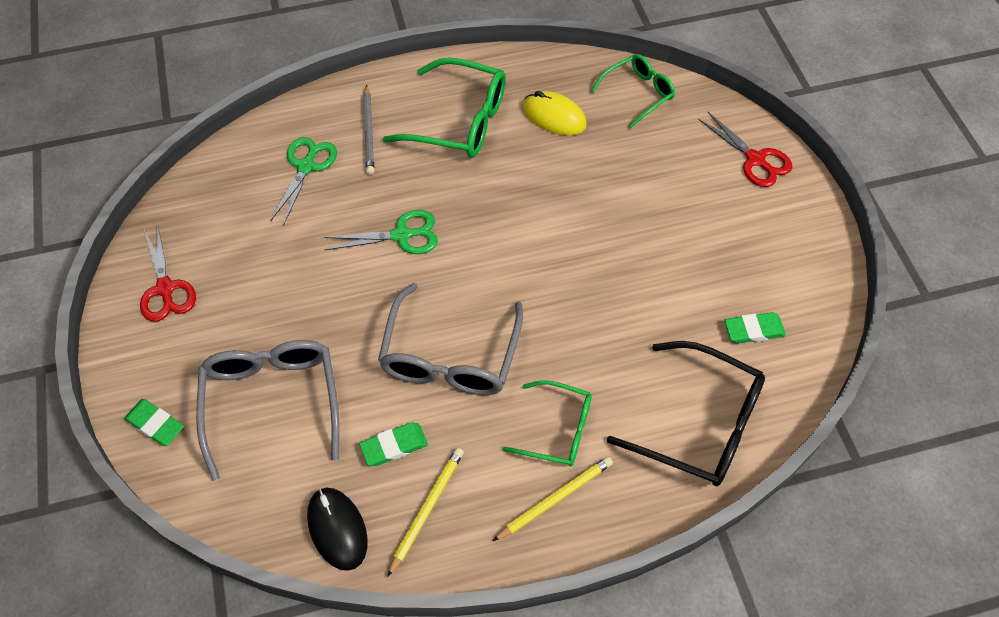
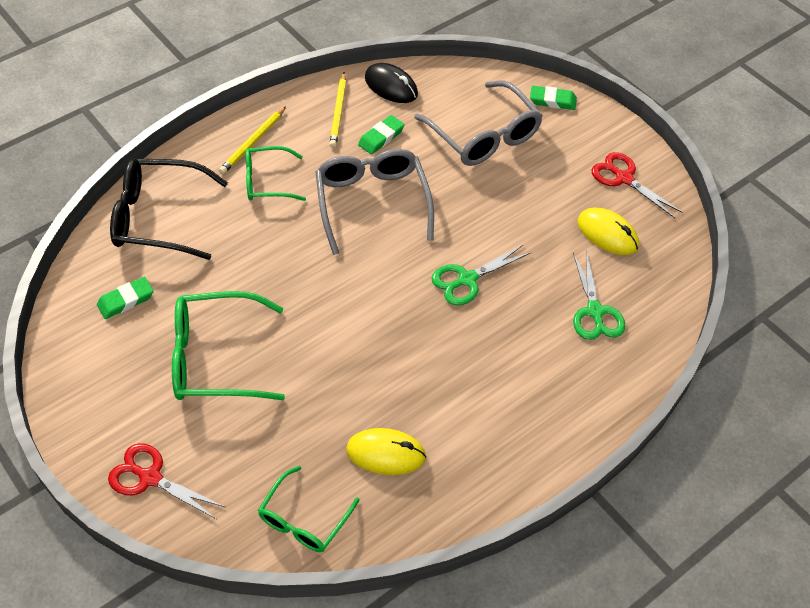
camera: 155 degrees right, 5 degrees down
grey pencil [363,84,374,175] -> none
green glasses [383,57,506,158] -> green glasses moved to [172,291,285,400]
none -> yellow mouse [577,207,639,255]

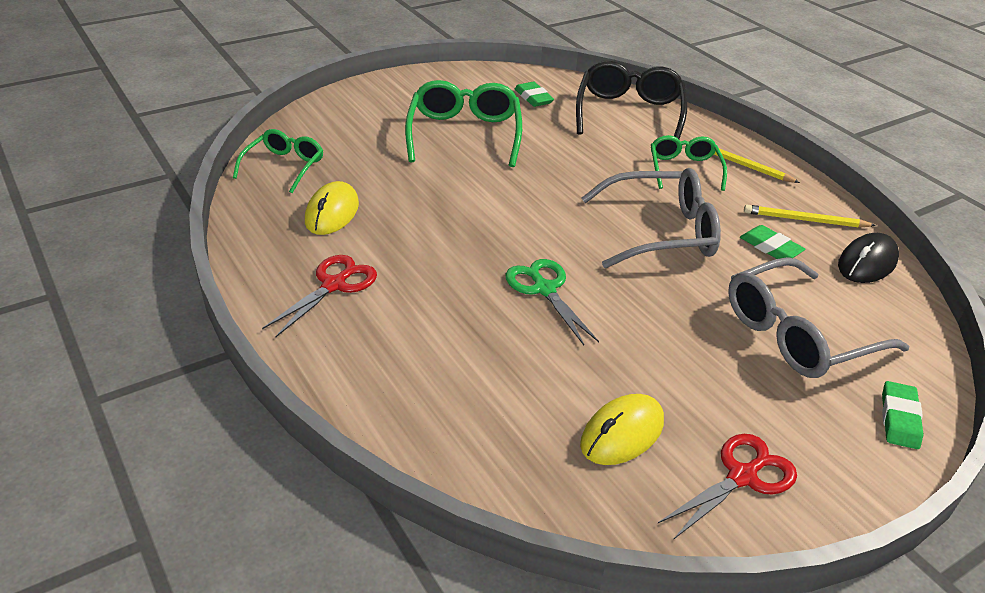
camera: 95 degrees right, 15 degrees down
red scissors [108,443,225,519] -> red scissors moved to [262,255,377,337]
green glasses [258,466,359,552] -> green glasses turned 75 degrees clockwise [233,129,323,193]
green scissors [573,252,625,340] -> none

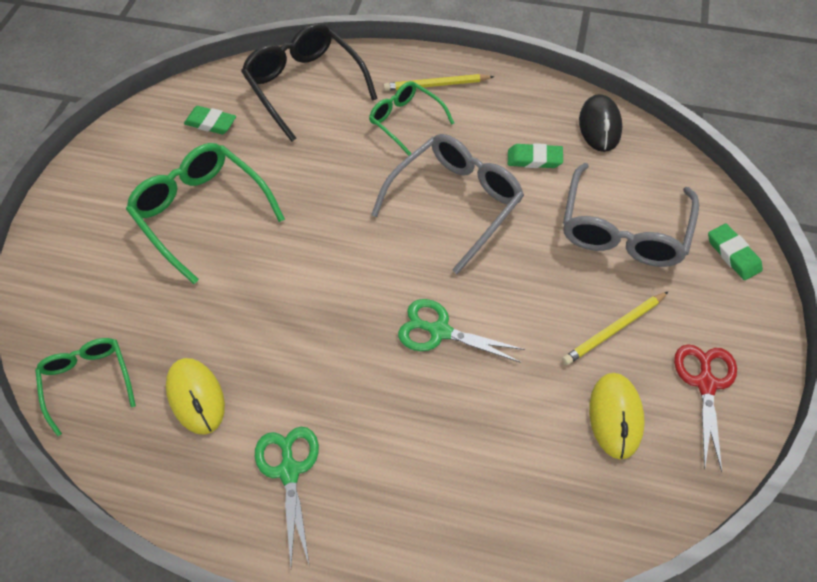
camera: 40 degrees left, 20 degrees up
red scissors [262,255,377,337] -> green scissors [255,427,319,567]
yellow pencil [744,205,876,228] -> yellow pencil moved to [562,291,669,365]

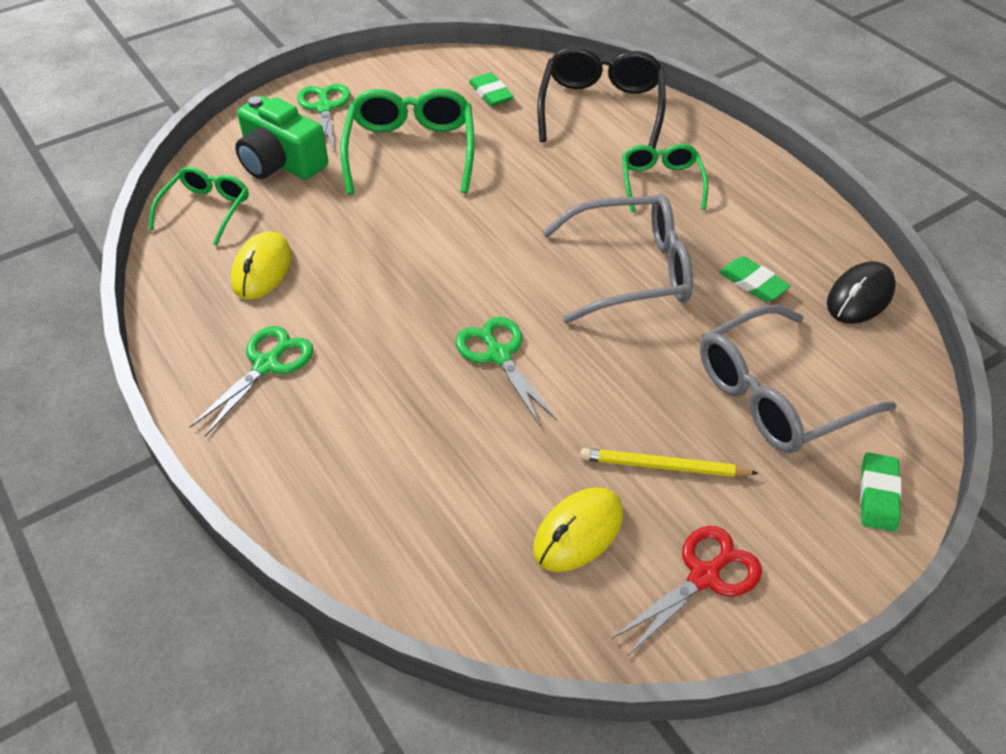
camera: 40 degrees right, 10 degrees down
yellow pencil [384,74,494,91] -> none
none -> green camera [235,96,328,180]
none -> green scissors [297,84,350,153]

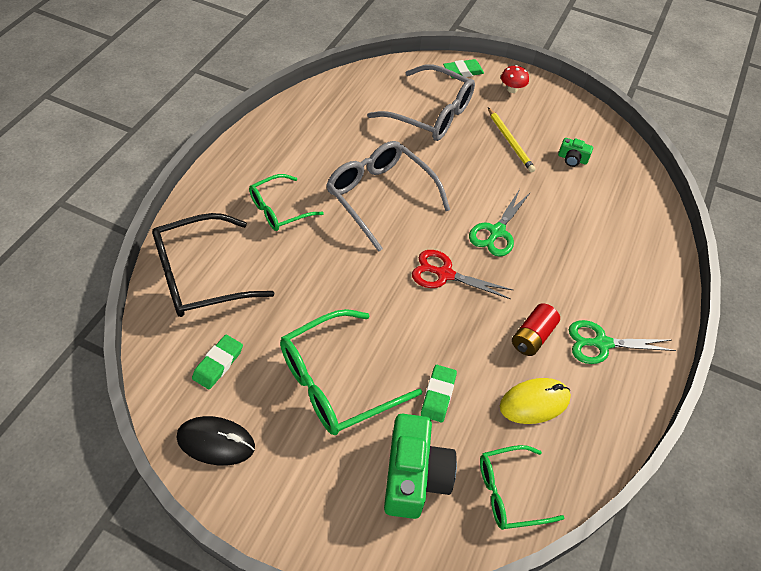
camera: 125 degrees left, 5 degrees up
green scissors [297,84,350,153] -> none
yellow mouse [533,487,624,572] -> green camera [558,138,593,167]
red scissors [612,526,762,655] -> red scissors moved to [412,250,513,299]
green eraser [719,256,791,302] -> green eraser moved to [421,365,457,422]
black mouse [827,261,896,324] -> black mouse moved to [177,416,255,466]
none -> red mushroom [501,65,529,93]
none -> red battery [512,303,560,356]

